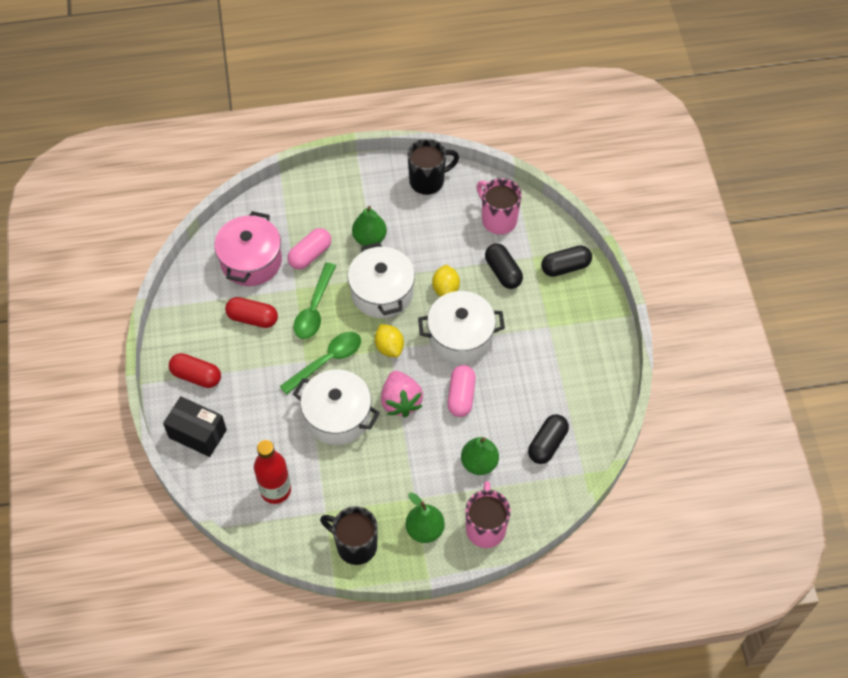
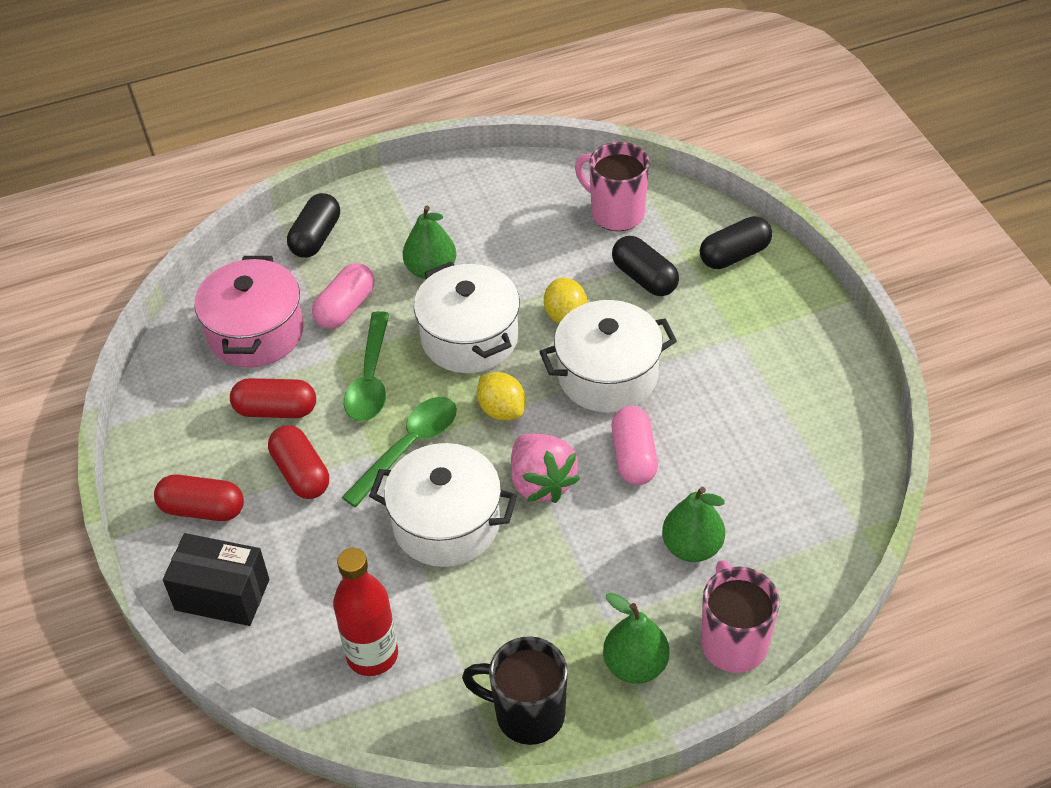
camera: 10 degrees left, 10 degrees down
black mug [407,139,459,195] -> none
black capsule [528,414,569,464] -> black capsule moved to [287,193,340,258]
none -> red capsule [268,425,329,499]

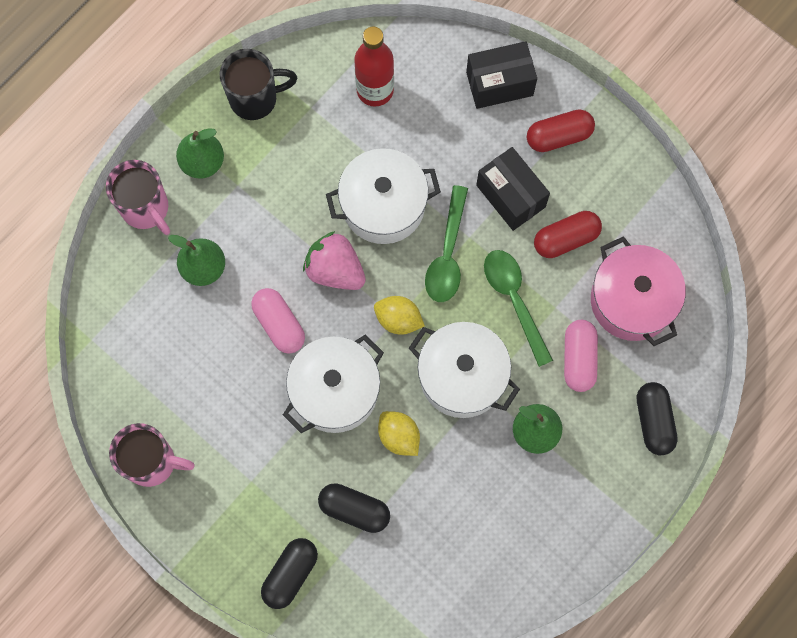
camera: 150 degrees right, 25 degrees up
red capsule [268,425,329,499] -> black box [476,147,550,231]
pink mug [575,142,650,231] -> pink mug moved to [109,423,195,487]

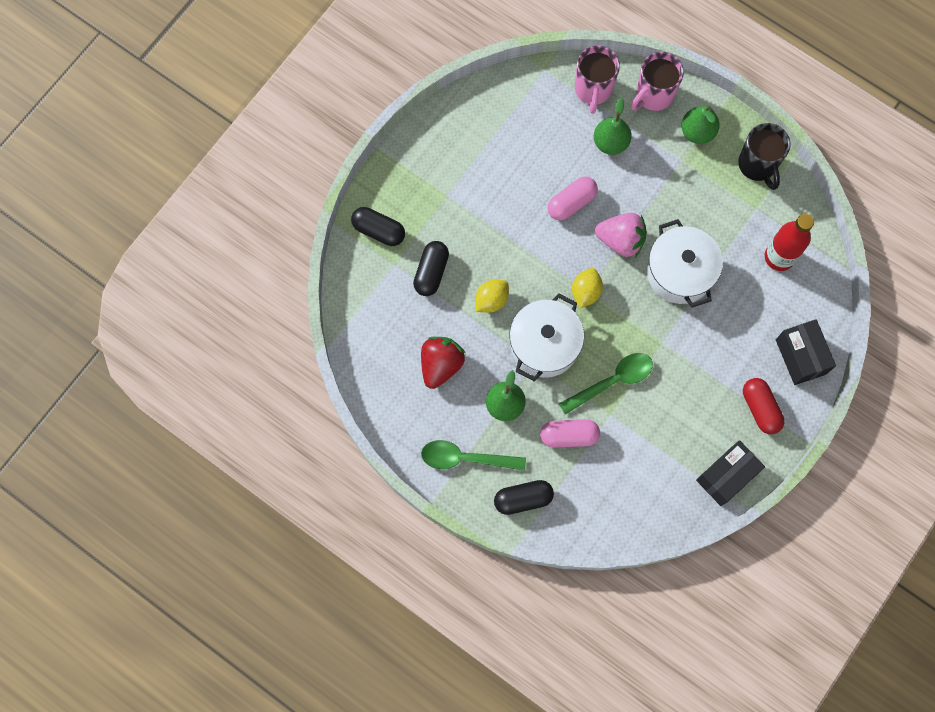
camera: 85 degrees right, 0 degrees up
pink mug [109,423,195,487] -> pink mug moved to [575,46,620,114]
white pot [283,335,384,433] -> none
pink strawberry [303,231,366,290] -> pink strawberry turned 75 degrees clockwise [595,213,646,257]
green spoon [425,185,468,302] -> green spoon moved to [421,440,526,471]
black box [476,147,550,231] -> black box moved to [696,440,765,506]
red capsule [534,211,602,258] -> none
pink pot [591,236,686,346] -> none
none -> red strawberry [421,337,465,389]

